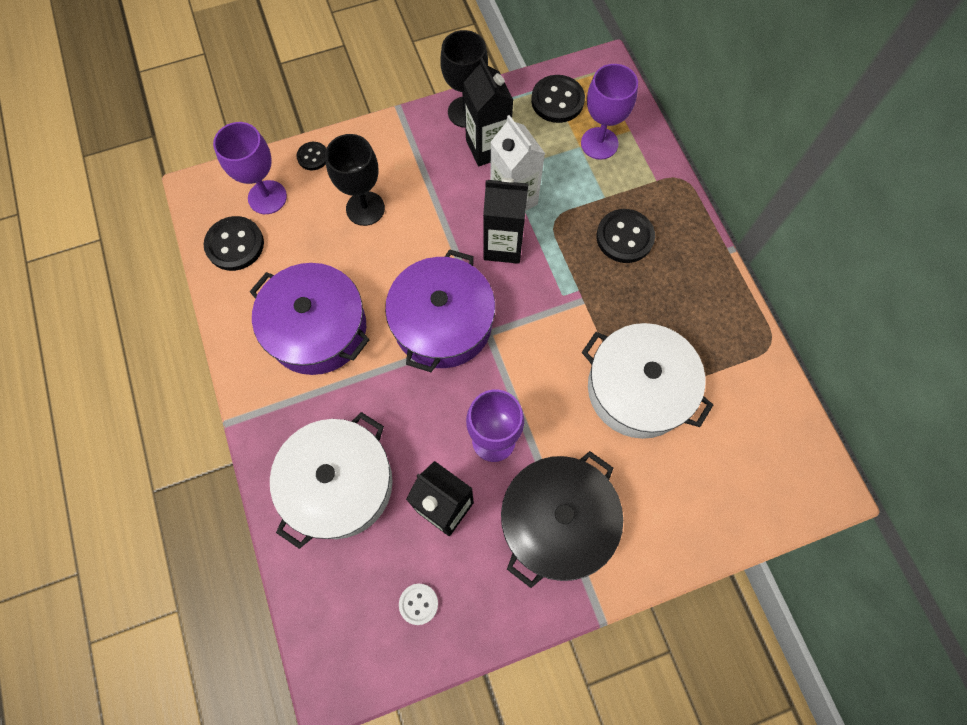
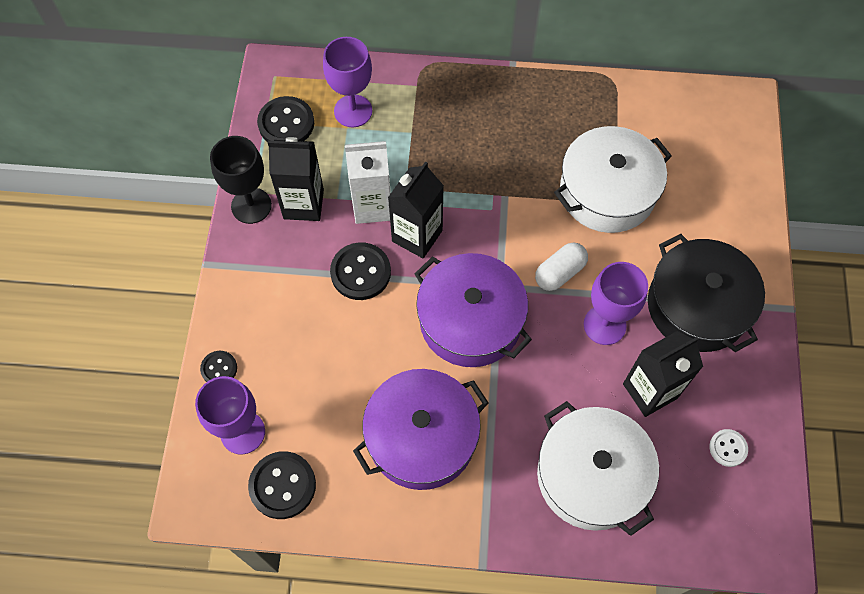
camera: 65 degrees left, 5 degrees down
black goblet [325,134,385,226] -> none
black button [596,209,655,263] -> black button moved to [330,242,391,300]
none -> white capsule [535,242,588,291]

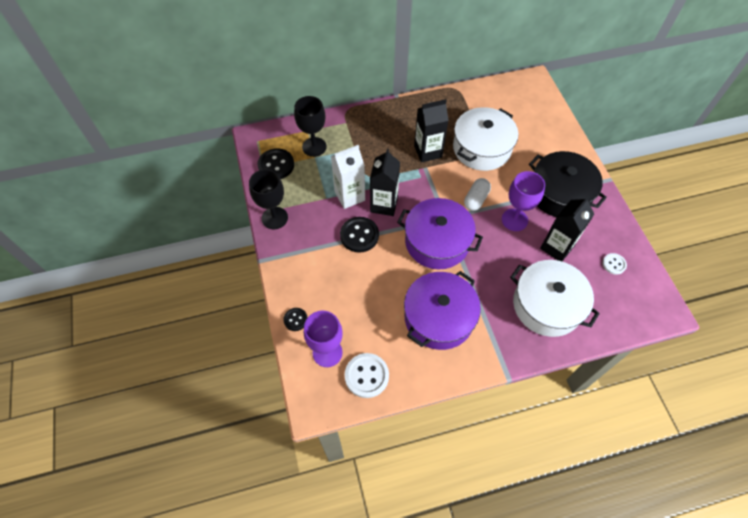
camera: 20 degrees left, 5 degrees down
black button [248,451,316,519] -> white button [345,353,389,398]
black carton [268,137,324,221] -> black carton moved to [414,99,449,163]
purple goblet [323,37,372,127] -> black goblet [294,96,327,157]

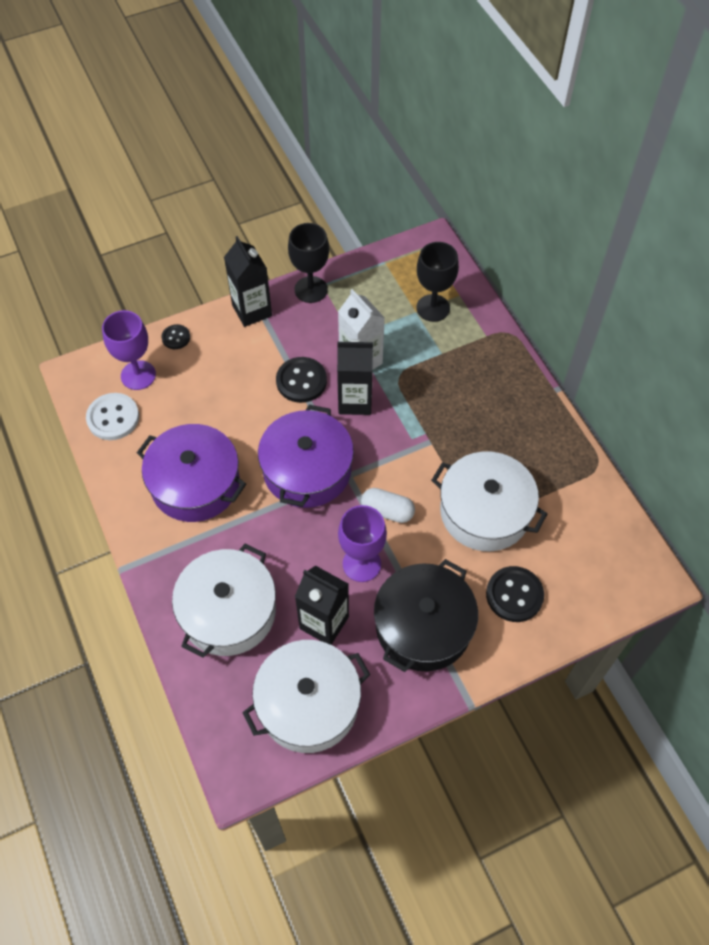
camera: 80 degrees right, 0 degrees up
black button [257,148,294,179] -> black button moved to [486,566,544,622]
black carton [414,99,449,163] -> black carton moved to [224,236,272,327]
white button [603,253,627,275] -> white pot [242,640,370,753]

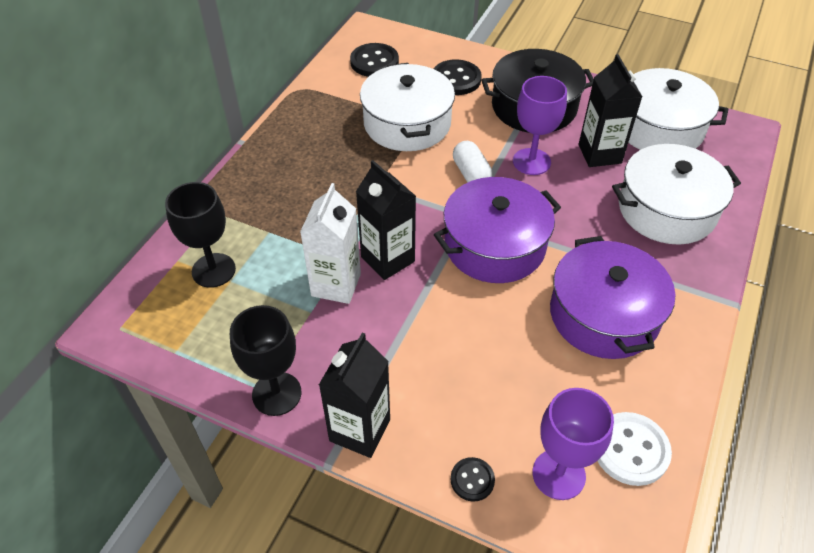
camera: 130 degrees left, 10 degrees down
black button [276,357,327,403] -> black button moved to [350,43,399,77]

